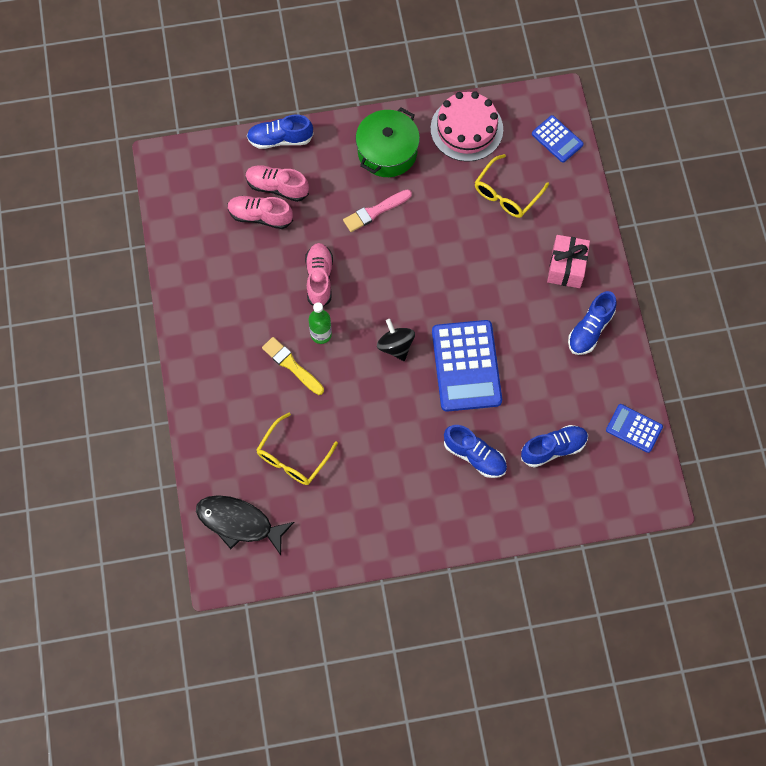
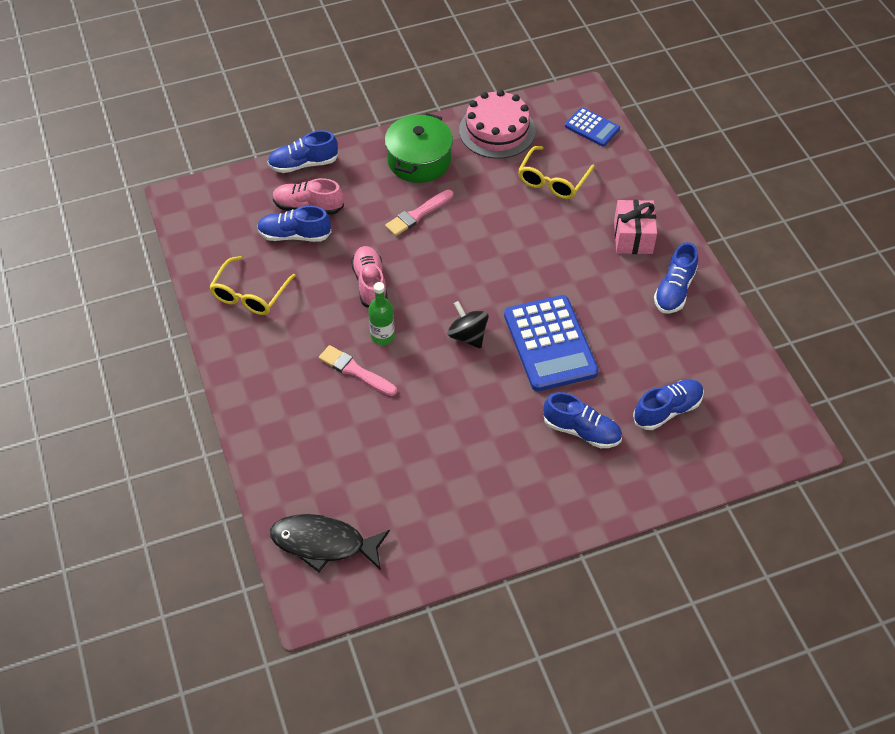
camera: 10 degrees left, 15 degrees down
pink shoe [227,196,293,229] -> blue shoe [257,206,331,242]
yellow glasses [256,413,338,485] -> yellow glasses moved to [209,256,296,315]
yellow brush [262,337,324,395] -> pink brush [319,345,397,396]
blue calculator [606,404,663,453] -> none

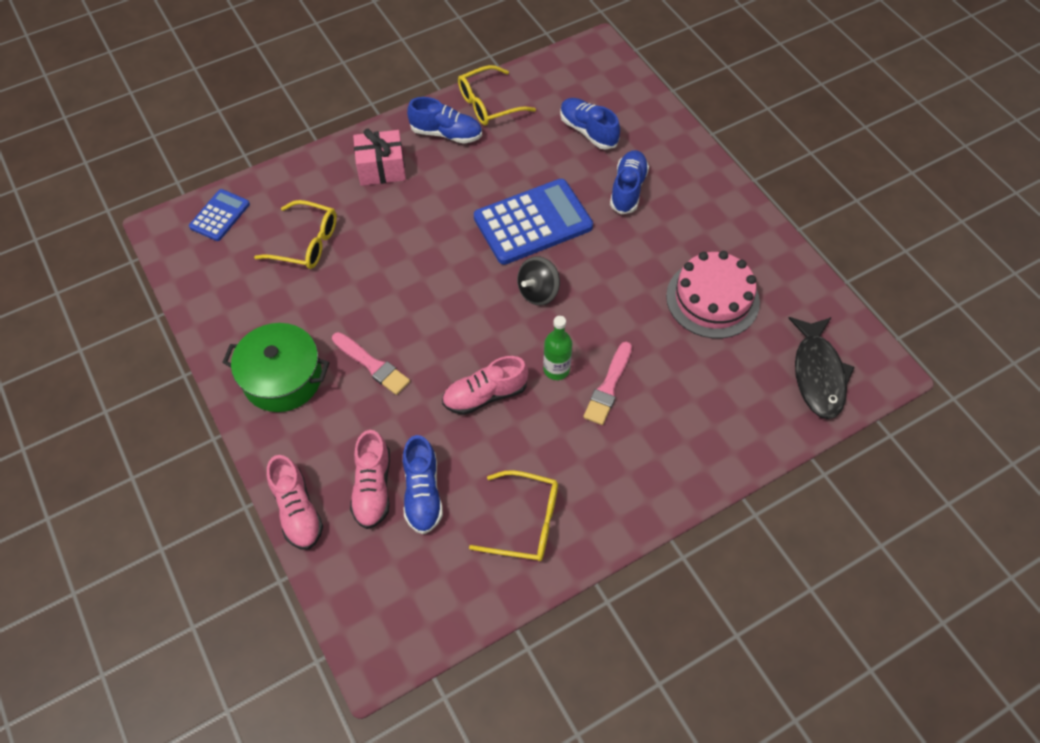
camera: 100 degrees left, 5 degrees up
blue shoe [268,130,338,173] -> pink shoe [267,455,323,550]
pink cake [459,90,536,159] -> pink cake moved to [666,251,760,338]
none -> yellow glasses [458,65,536,125]

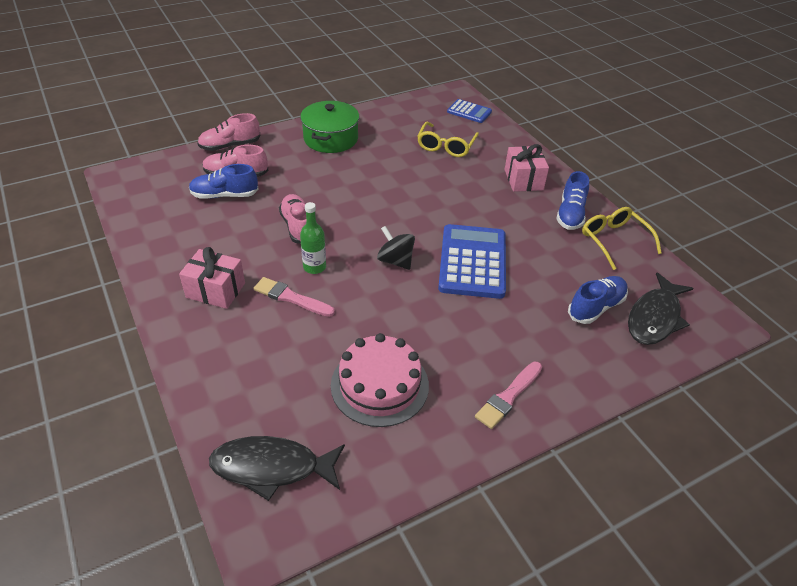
camera: 90 degrees right, 15 degrees down
pink brush [332,332,410,395] -> pink brush moved to [475,362,542,429]
yellow glasses [469,470,558,561] -> none
blue calculator [474,179,593,265] -> blue calculator turned 150 degrees counterclockwise [438,224,506,299]
blue shoe [610,150,649,215] -> none
none -> pink gift [179,247,245,309]
none -> black fish [628,273,694,345]

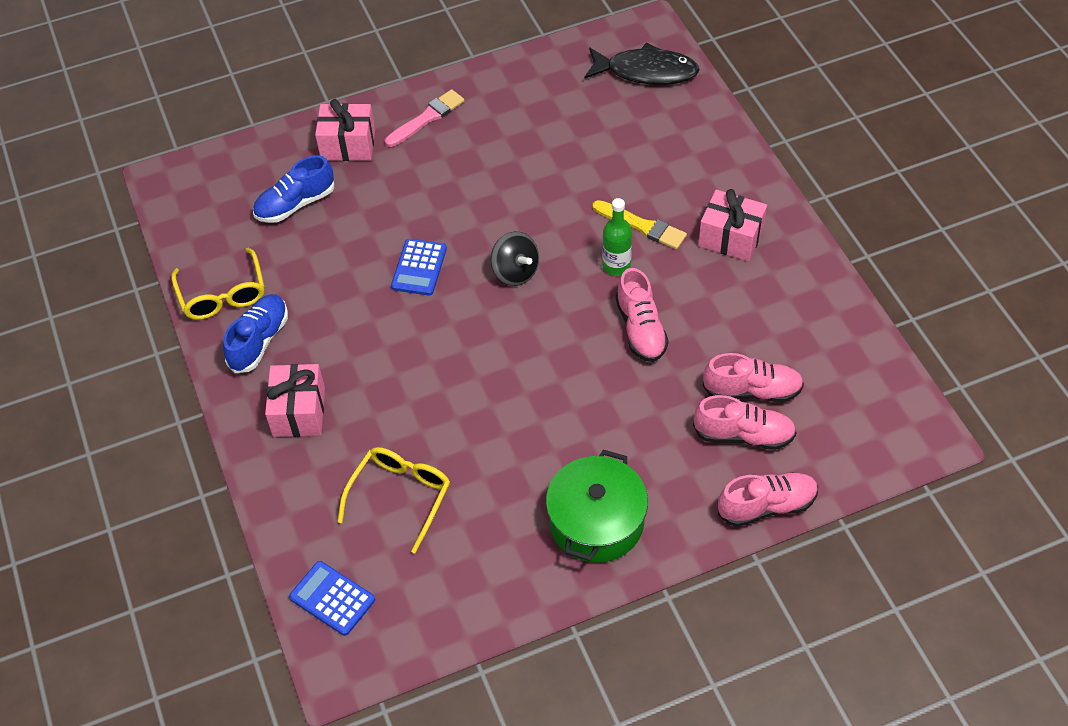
camera: 170 degrees left, 10 degrees up
blue shoe [189,164,259,199] -> pink shoe [702,353,804,402]
pink brush [254,277,335,317] -> yellow brush [593,200,687,249]
pink cake [331,333,429,427] -> none
blue calculator [438,224,506,299] -> blue calculator [391,239,447,296], size x0.53
black fish [628,273,694,345] -> none
none -> pink gift [315,99,375,161]

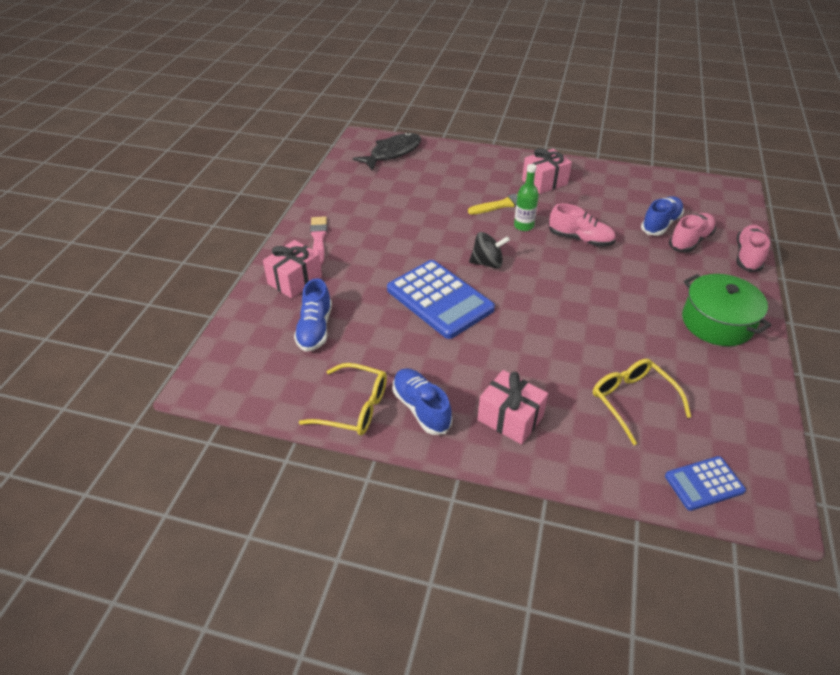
camera: 55 degrees left, 10 degrees down
blue calculator [391,239,447,296] -> blue calculator [387,260,495,339], size x1.87
pink shoe [702,353,804,402] -> blue shoe [641,196,684,236]

